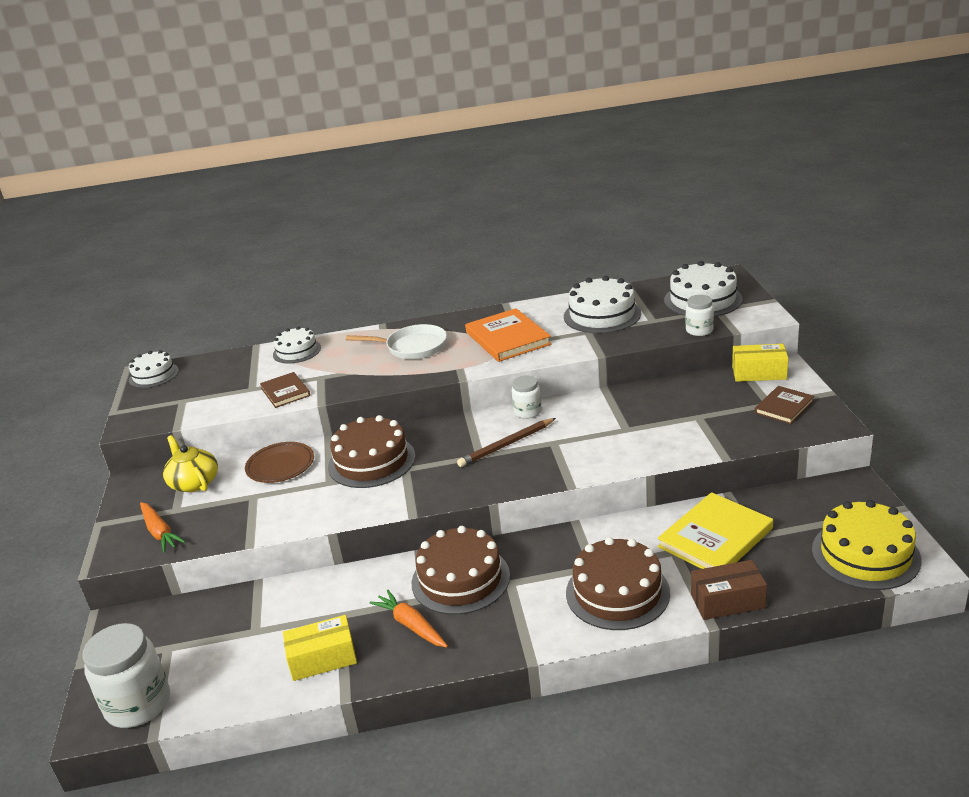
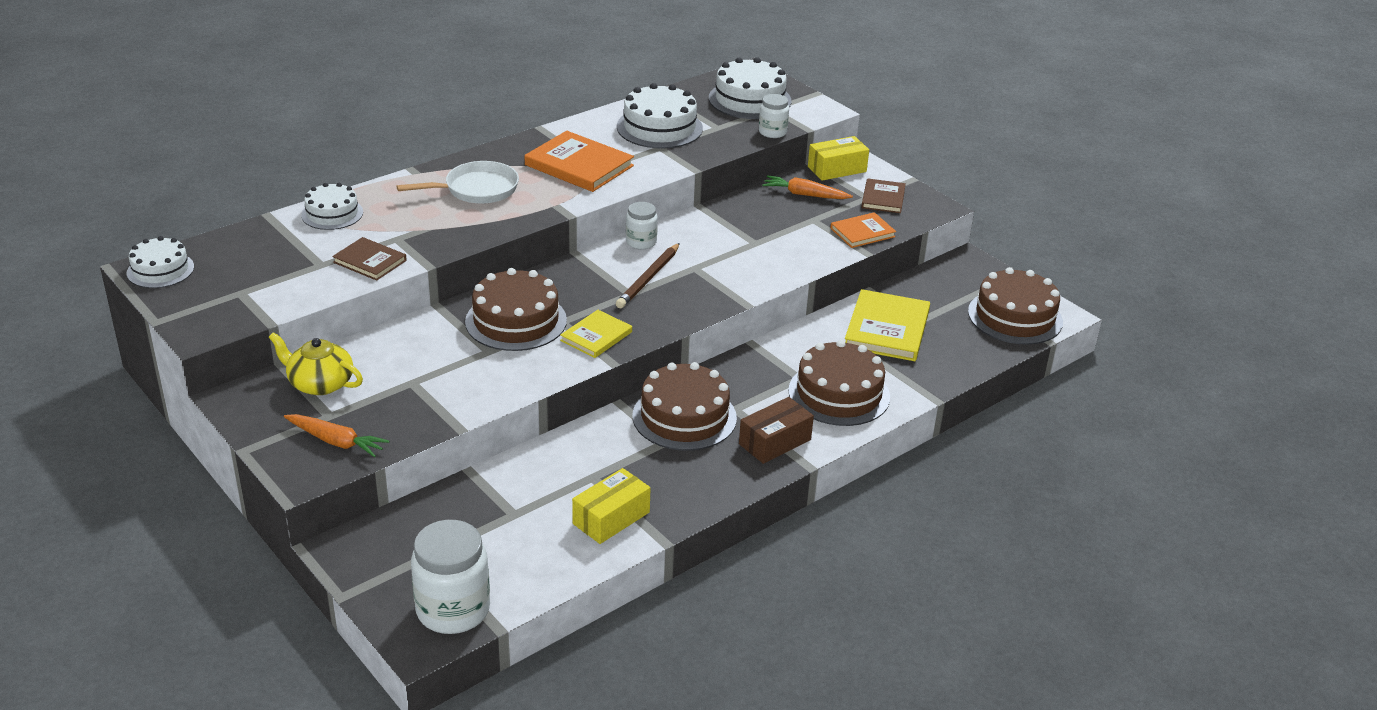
camera: 35 degrees left, 5 degrees up
brown plate [245,442,314,483] -> none
orange carrot [370,590,448,648] -> orange carrot moved to [762,175,853,199]
brown box [691,560,767,620] -> brown box moved to [739,397,814,464]
yellow cake [812,500,922,590] -> brown cake [968,267,1063,345]
none -> yellow book [560,310,632,358]
none -> orange book [830,212,896,248]

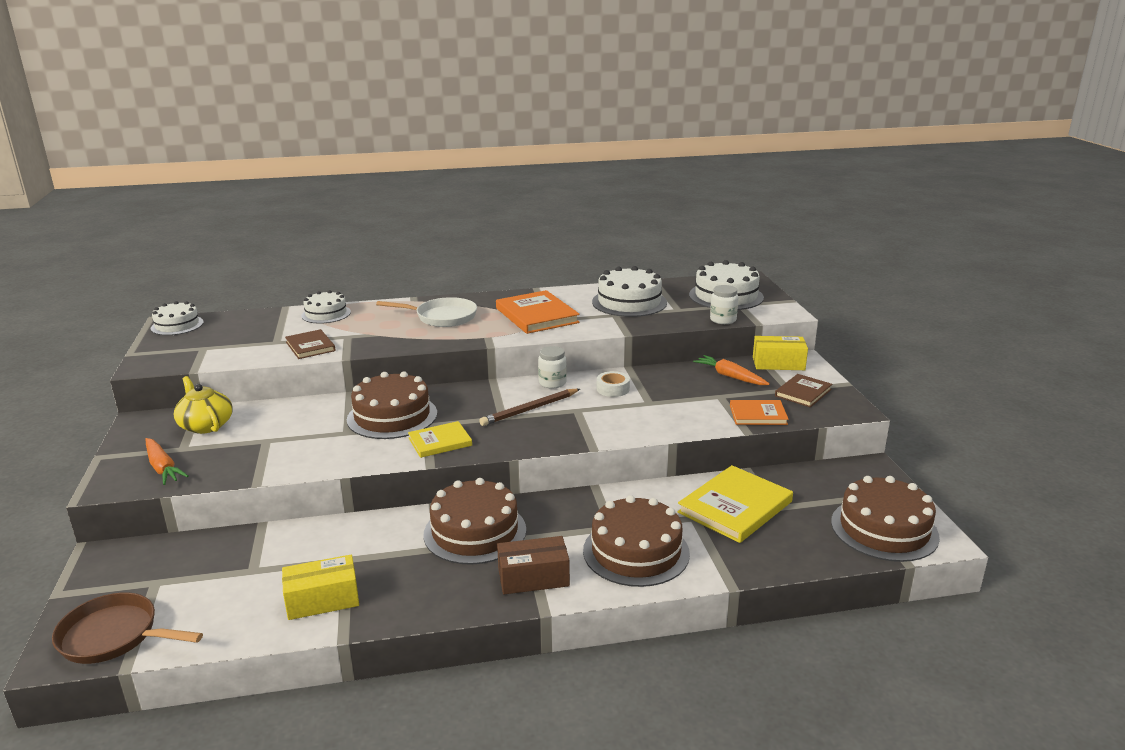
camera: 30 degrees right, 10 degrees down
white jar [411,520,490,634] -> brown pan [52,592,203,664]
none -> white tape [597,371,630,397]

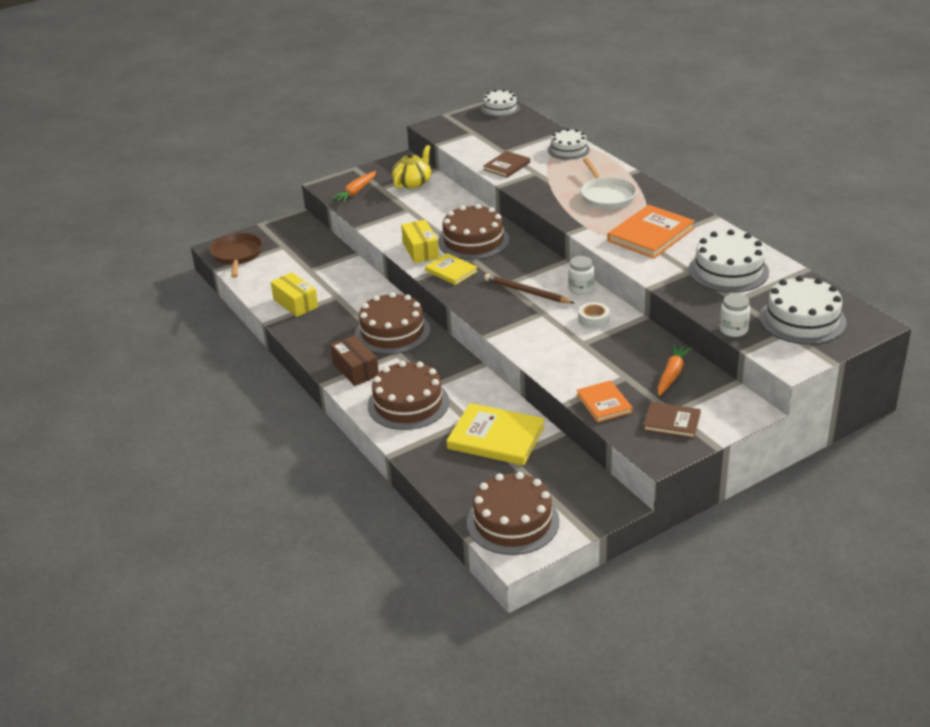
camera: 70 degrees right, 10 degrees up
yellow box [753,336,808,370] -> yellow box moved to [401,220,439,263]

